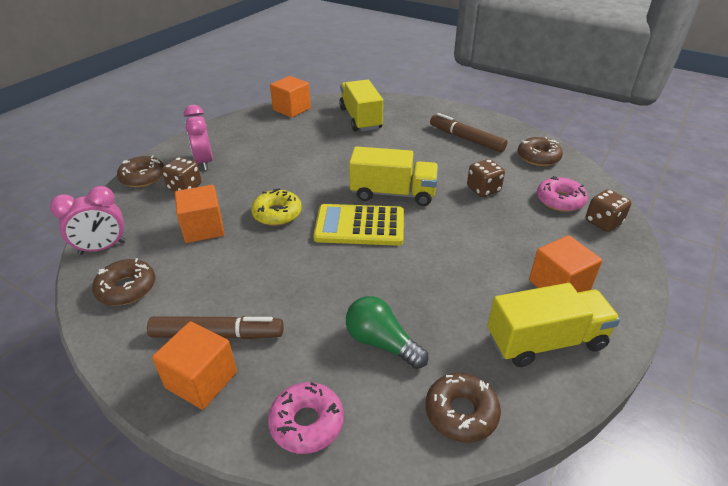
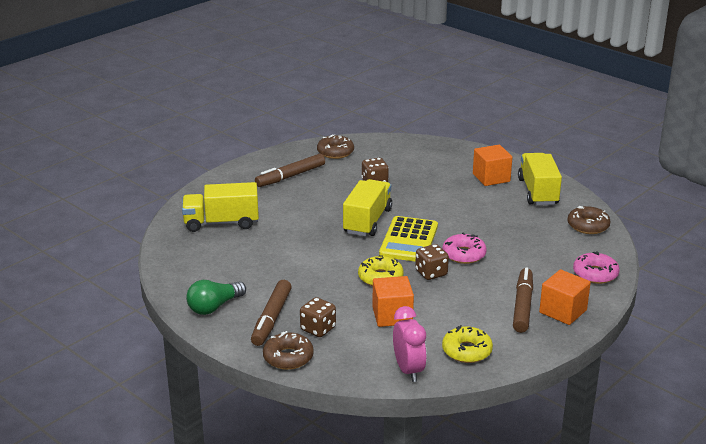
camera: 80 degrees left, 10 degrees down
brown donut [92,258,155,306] -> yellow donut [442,325,493,363]
pink clock [184,105,213,170] -> brown marker [251,280,292,346]
orange cube [270,76,311,118] -> none
green light bulb [346,296,428,369] -> green light bulb moved to [186,280,246,315]
pink donut [537,176,588,212] -> pink donut moved to [442,233,487,264]
brown dice [586,189,631,232] -> brown dice moved to [415,244,449,280]

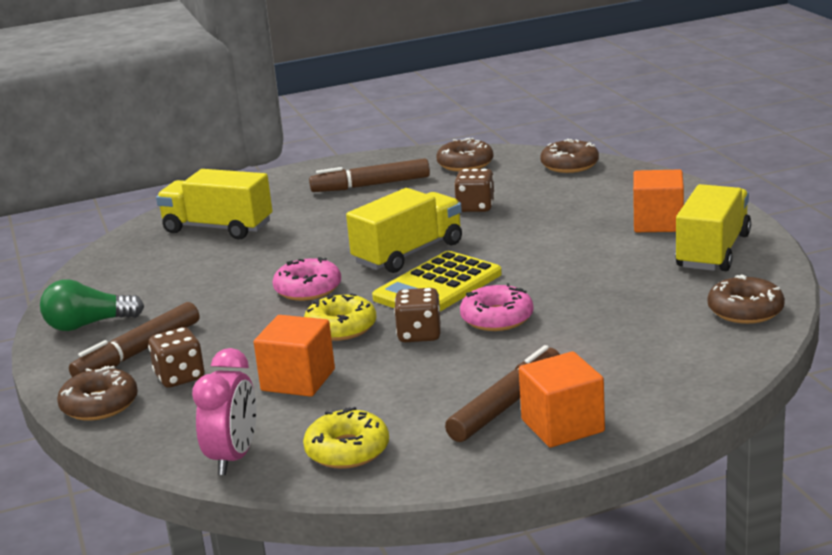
camera: 30 degrees right, 5 degrees down
pink donut [573,251,620,284] -> pink donut moved to [273,257,341,301]
none -> brown donut [540,139,599,173]

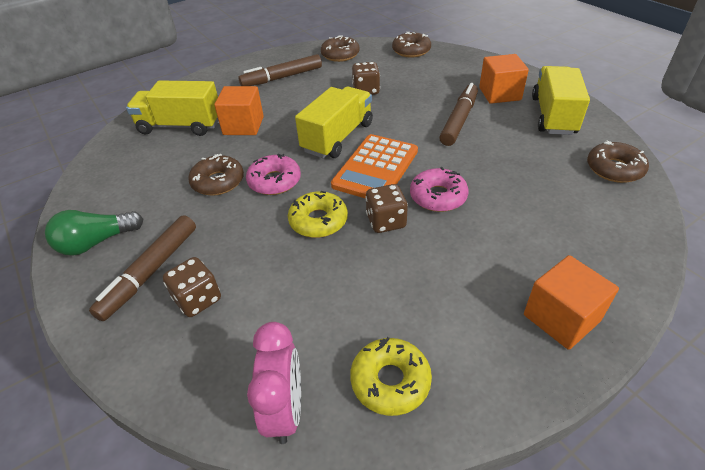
camera: 15 degrees left, 20 degrees up
brown donut [57,366,138,421] -> brown donut moved to [188,154,244,196]
orange cube [254,315,335,397] -> orange cube moved to [214,86,264,135]
yellow calculator [372,251,502,311] -> orange calculator [331,134,418,198]
brown marker [445,345,560,442] -> brown marker moved to [439,83,478,146]

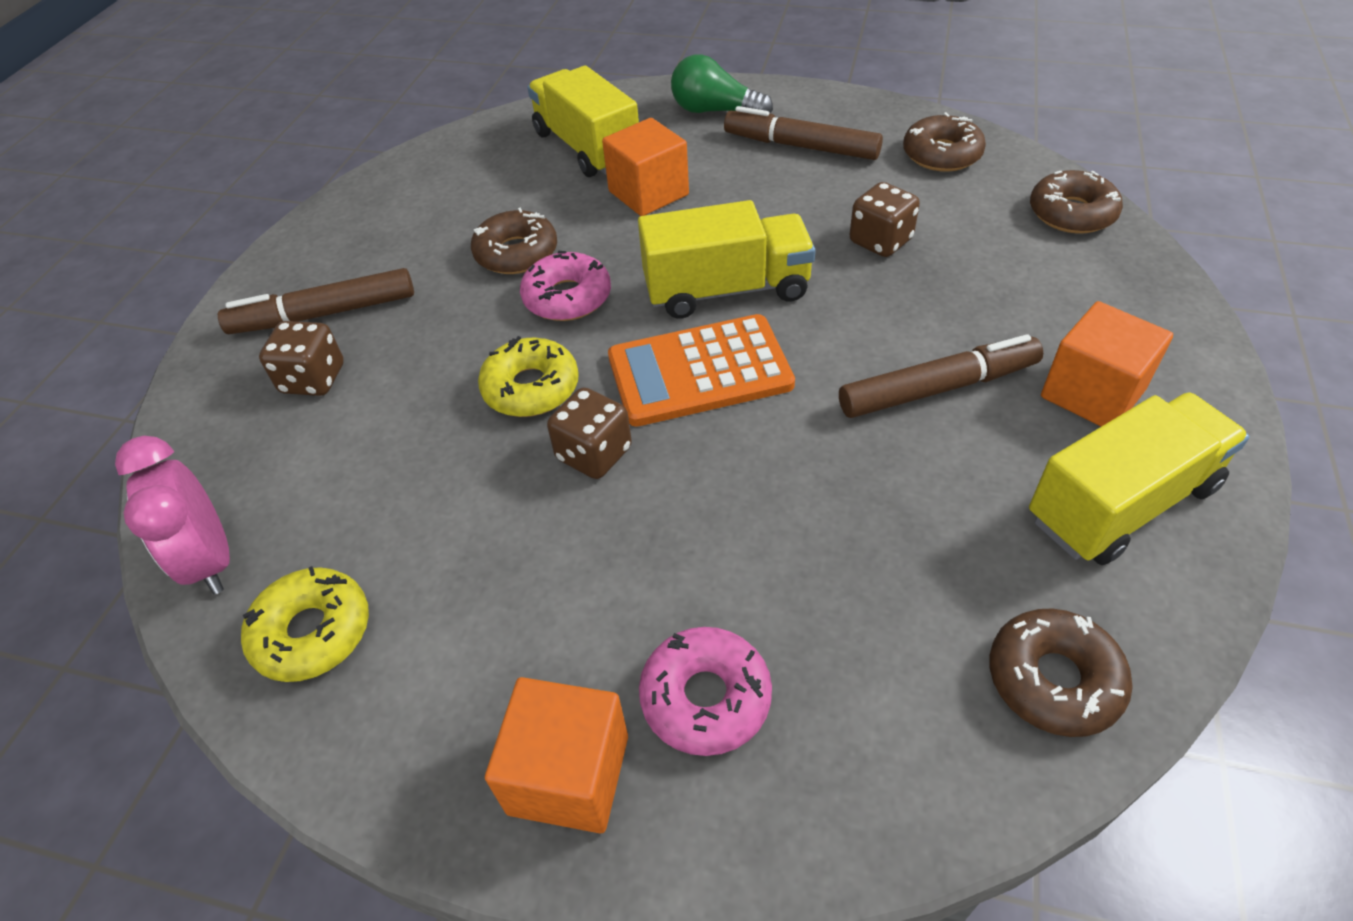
camera: 50 degrees right, 5 degrees up
green light bulb [45,210,143,256] -> green light bulb moved to [671,54,773,114]
pink clock [247,322,301,444] -> pink clock turned 105 degrees clockwise [115,436,230,594]
pink donut [410,167,468,212] -> pink donut moved to [639,627,772,756]

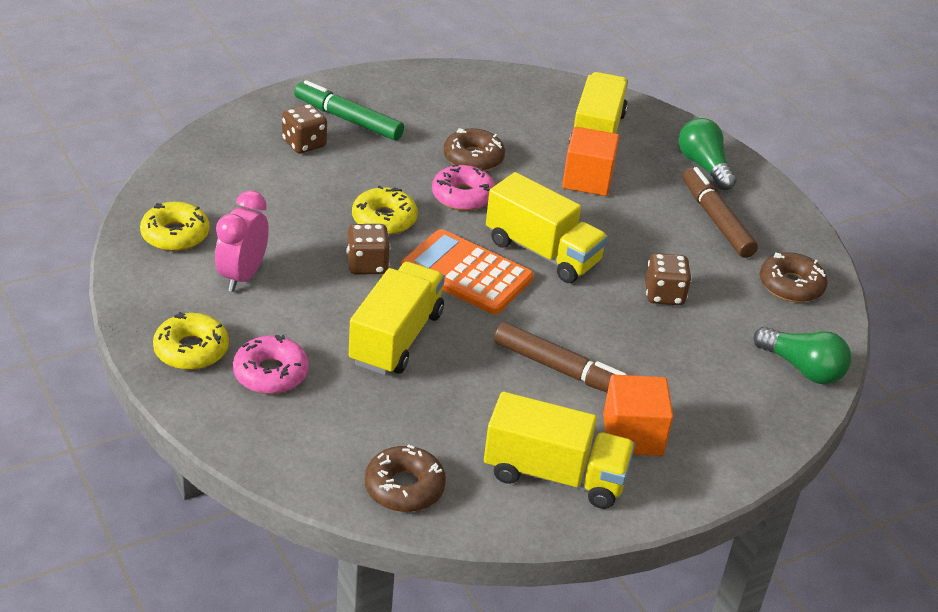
camera: 40 degrees right, 10 degrees down
pink clock [115,436,230,594] -> pink clock moved to [215,191,269,292]
brown marker [218,268,414,334] -> green marker [294,80,404,141]
orange cube [485,677,628,833] -> yellow donut [153,312,229,370]
brown donut [1030,170,1123,233] -> green light bulb [754,327,851,384]
none -> yellow truck [349,262,445,375]

